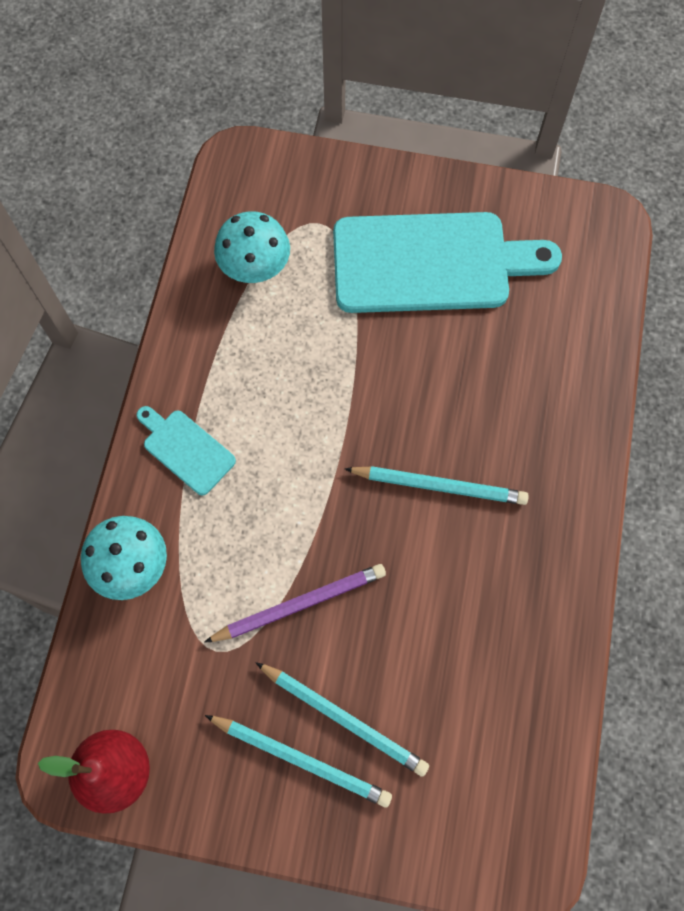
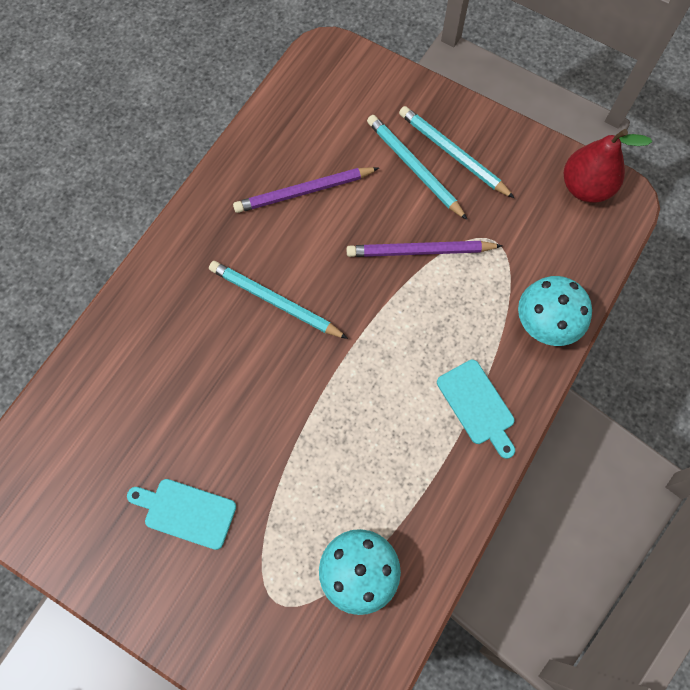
camera: 160 degrees left, 0 degrees up
turquoise cutting board [333,212,562,313] -> turquoise cutting board [127,479,236,550], size x0.46
none -> purple pencil [233,167,379,213]

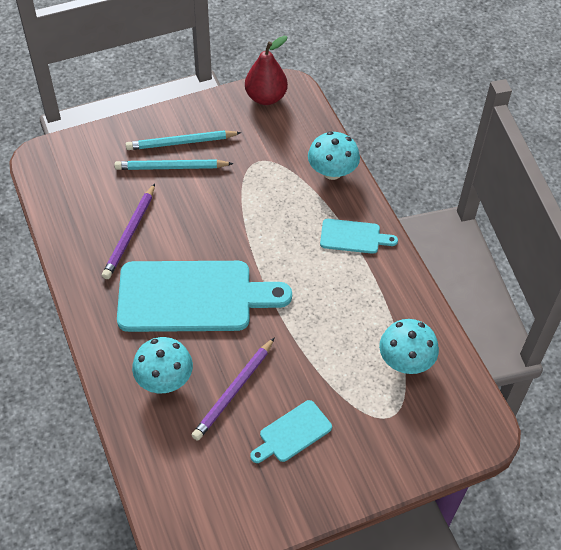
camera: 55 degrees left, 15 degrees down
turquoise pencil [209,261,348,339] -> turquoise cutting board [117,261,292,332]
purple pencil [347,241,503,257] -> purple pencil moved to [191,337,275,441]
none -> turquoise mushroom [132,337,193,393]

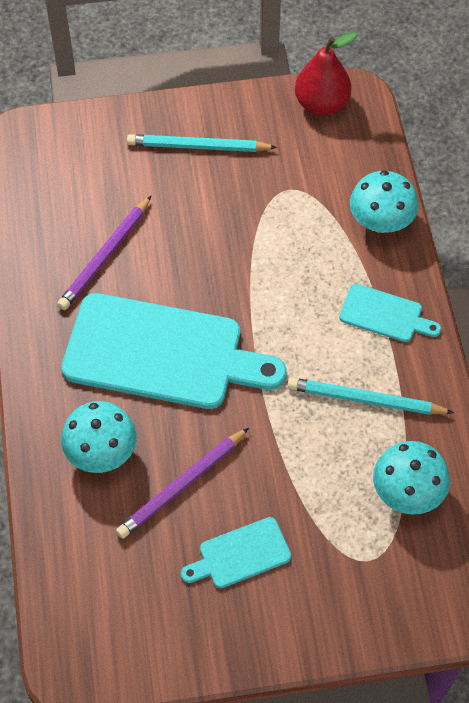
camera: 15 degrees right, 5 degrees up
turquoise pencil [114,159,234,170] -> turquoise pencil moved to [288,378,454,415]

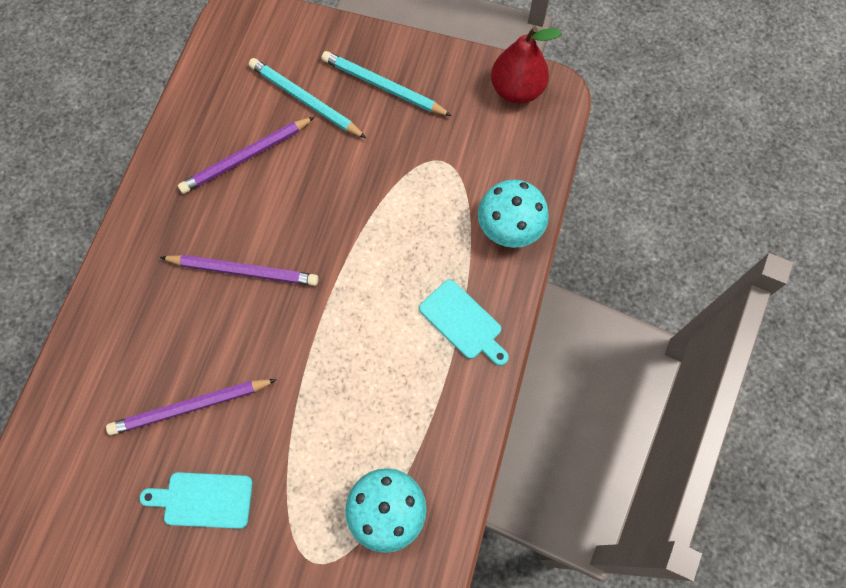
camera: 25 degrees right, 10 degrees up
turquoise cutting board [61,293,286,409] -> purple pencil [160,255,319,286]
turquoise mushroom [61,401,137,473] -> none
turquoise pencil [288,378,454,415] -> turquoise pencil moved to [249,58,366,138]

